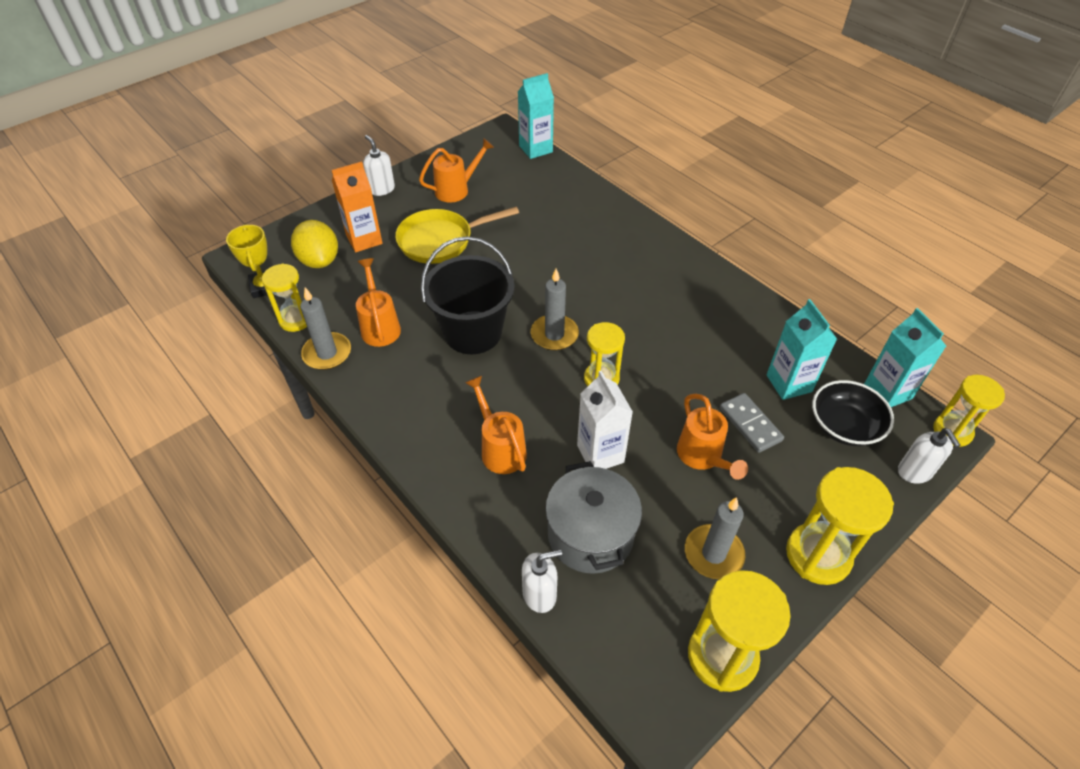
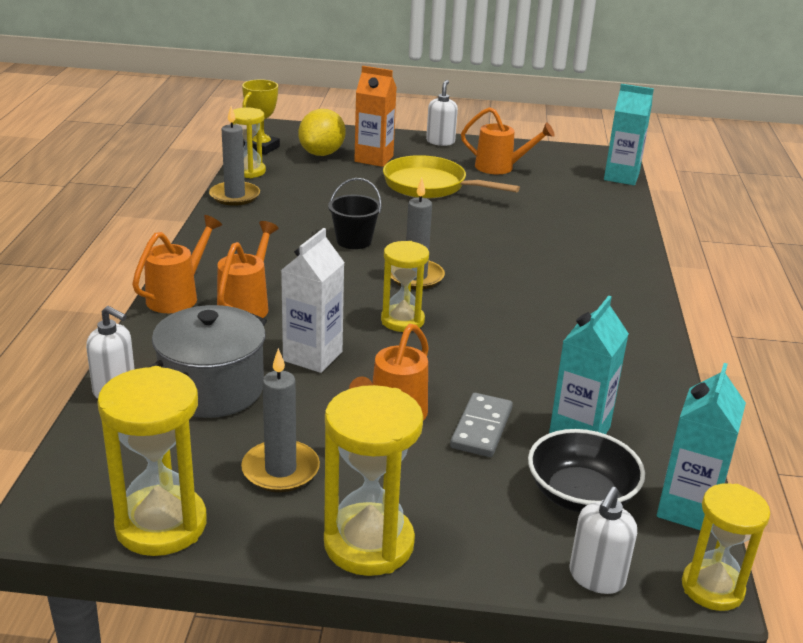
camera: 45 degrees right, 20 degrees down
orange watering can [356,258,401,347] -> orange watering can moved to [132,215,222,313]
black bucket [421,236,515,354] -> black bucket [328,178,382,249], size x0.54

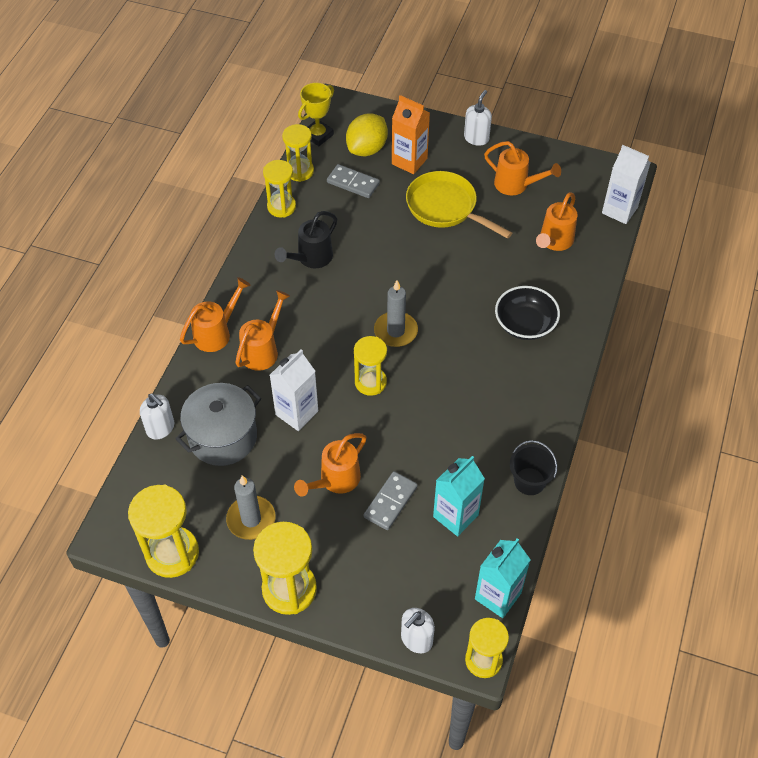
camera: 15 degrees right, 25 degrees up
grey candle [209,106,260,206] -> yellow hourglass [263,160,296,218]
black bucket [328,178,382,249] -> black bucket moved to [510,440,558,495]
black bowl [528,429,645,513] -> black bowl moved to [495,286,560,340]
turquoise carton [604,84,654,185] -> white carton [602,145,651,224]
none -> black watering can [275,211,337,268]
none -> grey domino [327,164,380,198]
none -> orange watering can [536,192,578,251]

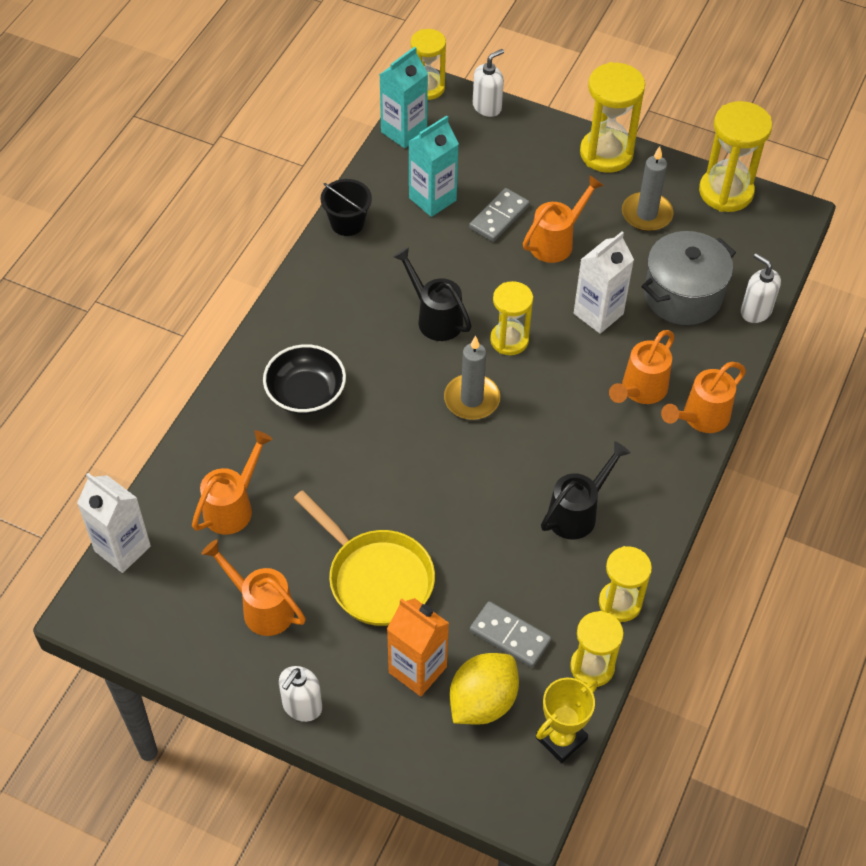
camera: 175 degrees left, 0 degrees up
none -> black watering can [393,247,472,341]

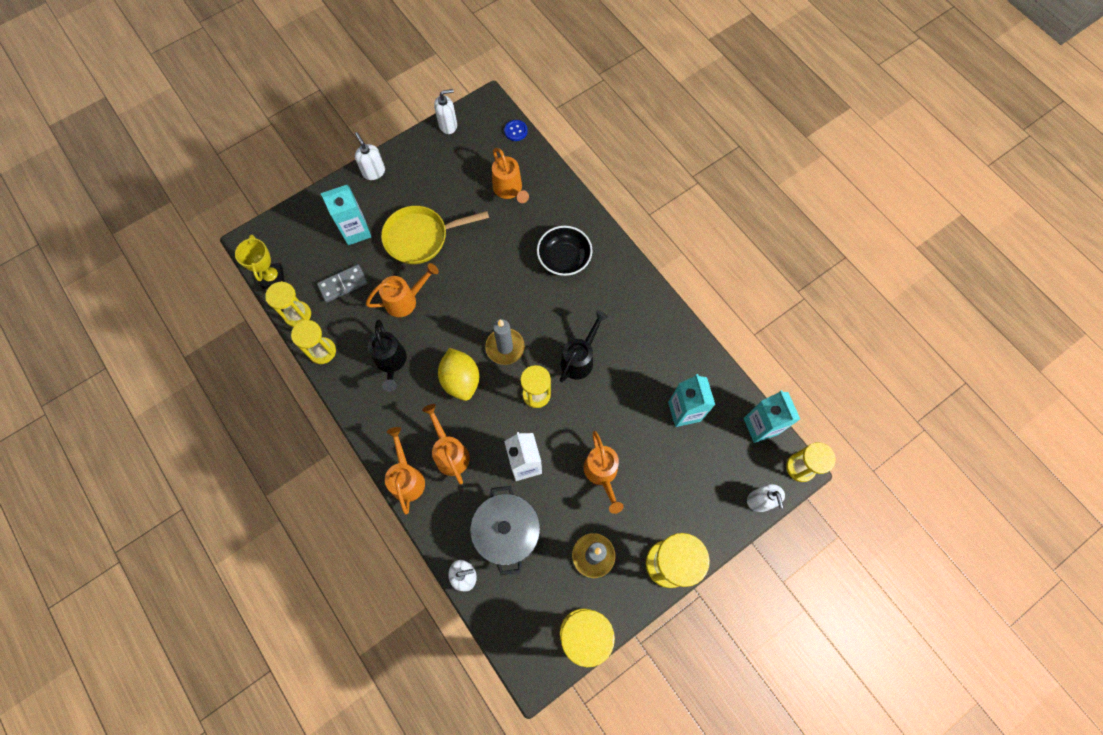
camera: 120 degrees right, 15 degrees up
white carton [77,473,151,573] -> blue button [504,120,528,141]
orange watering can [201,539,306,636] -> orange watering can moved to [366,263,439,317]
black bucket [320,179,372,236] -> none
orange carton [387,598,449,696] -> turquoise carton [321,185,371,245]
black watering can [393,247,472,341] -> black watering can turned 45 degrees counterclockwise [560,311,608,382]
yellow lemon [450,653,519,724] -> yellow lemon moved to [438,348,479,401]
grey domino [469,188,530,242] -> none
none -> white soap dispenser [434,89,457,134]

